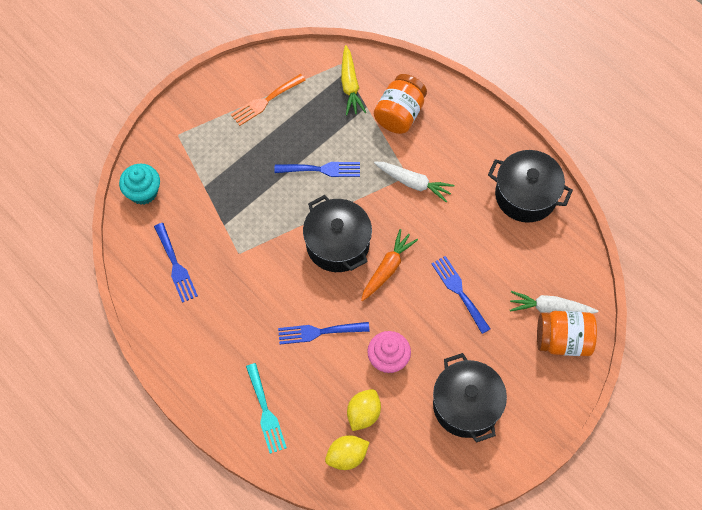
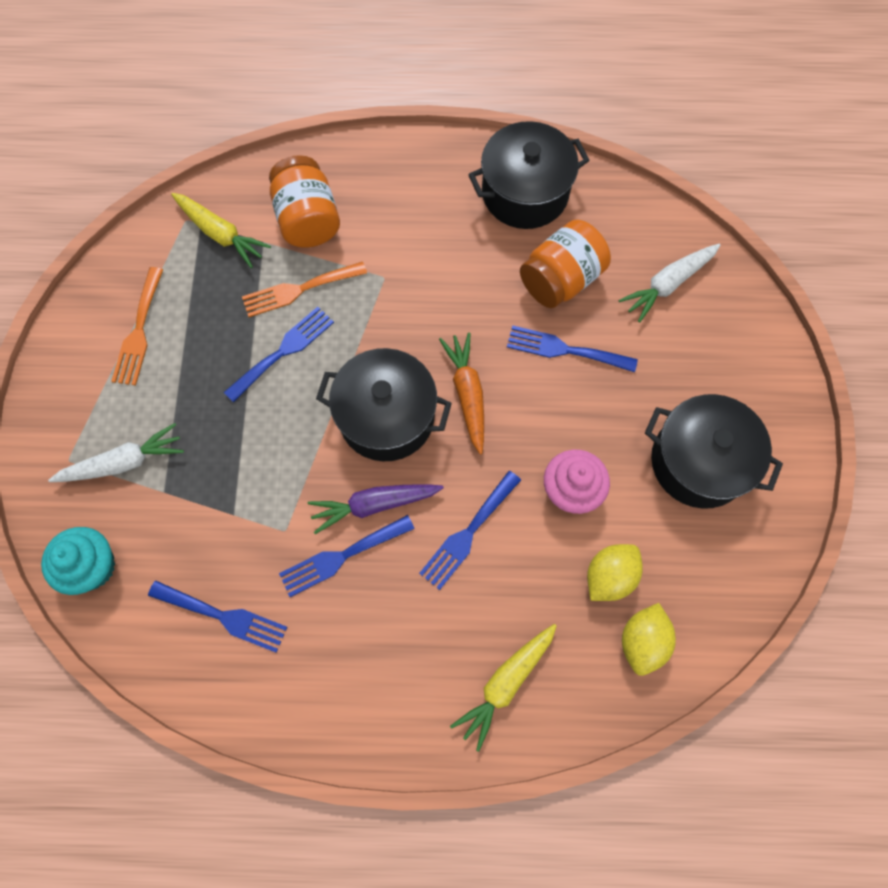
camera: 45 degrees left, 5 degrees up
turquoise fork [246,363,287,454] -> yellow carrot [450,624,557,752]
yellow lemon [347,389,381,431] -> yellow lemon turned 60 degrees clockwise [587,544,643,601]
white carrot [374,162,455,203] -> white carrot moved to [48,423,184,482]
orange jar [537,311,597,356] -> orange jar moved to [520,220,611,308]
none -> orange fork [242,262,367,317]
none -> blue fork [279,515,415,597]
none -> purple carrot [308,484,444,534]

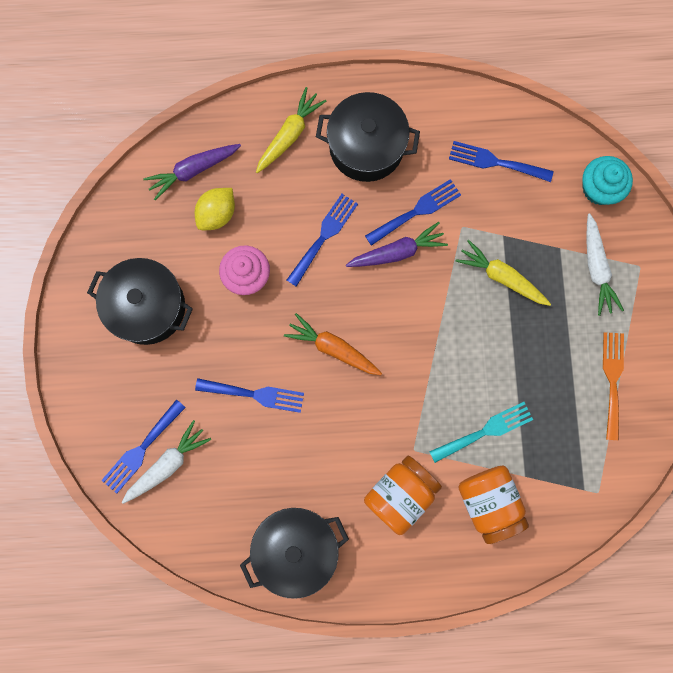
camera: 175 degrees right, 10 degrees up
white carrot [48,423,184,482] -> white carrot turned 75 degrees counterclockwise [587,213,624,316]
yellow carrot [171,193,271,268] -> yellow carrot moved to [455,240,551,306]
blue fork [224,307,334,402] -> blue fork moved to [101,399,186,494]
orange fork [242,262,367,317] -> turquoise fork [429,402,533,463]
black pot [316,348,452,461] -> black pot moved to [316,92,420,182]
orange carrot [439,332,484,454] -> orange carrot turned 135 degrees clockwise [284,313,382,375]
orange jar [520,220,611,308] -> orange jar moved to [364,456,442,535]
yellow lemon [622,603,676,676] -> purple carrot [143,144,241,200]

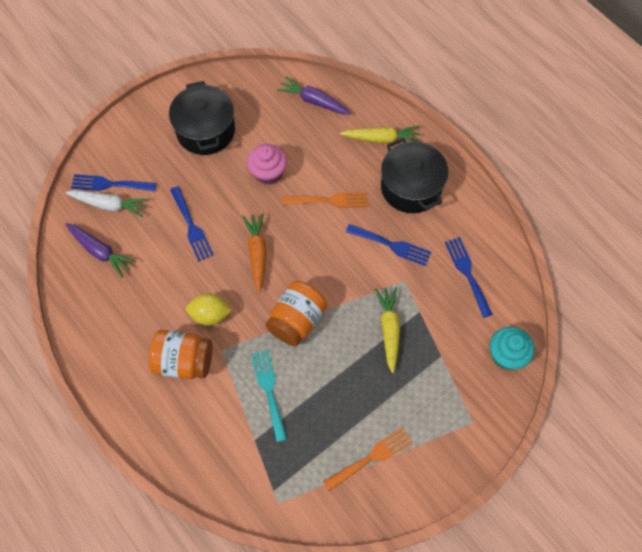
camera: 55 degrees right, 15 degrees down
yellow lemon [195,188,235,230] -> yellow lemon moved to [186,293,232,326]
black pot [240,508,349,599] -> none
blue fork [287,194,358,287] -> orange fork [283,192,368,208]
purple carrot [346,222,448,267] -> purple carrot moved to [65,223,136,278]
turquoise fork [429,402,533,463] -> turquoise fork turned 135 degrees counterclockwise [251,349,287,442]
orange jar [458,466,529,544] -> orange jar moved to [266,281,327,346]
white carrot [587,213,624,316] -> none

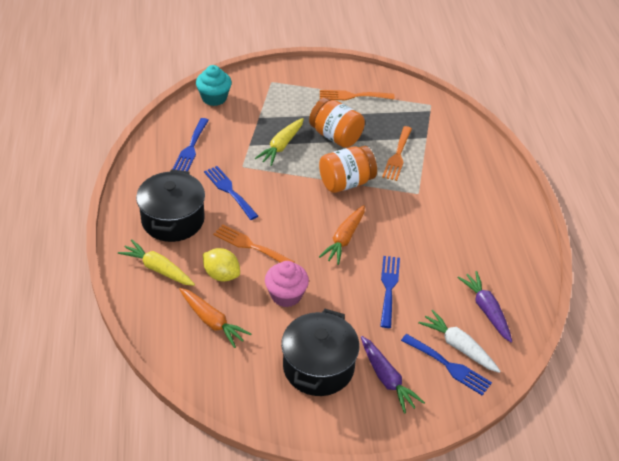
camera: 150 degrees left, 20 degrees down
orange jar [149,330,212,379] -> orange jar moved to [309,98,365,148]
yellow lemon [186,293,232,326] -> yellow lemon moved to [203,248,240,281]
turquoise fork [251,349,287,442] -> orange fork [382,126,412,181]
purple carrot [277,76,351,114] -> purple carrot moved to [361,336,425,414]
none -> orange carrot [179,288,251,348]

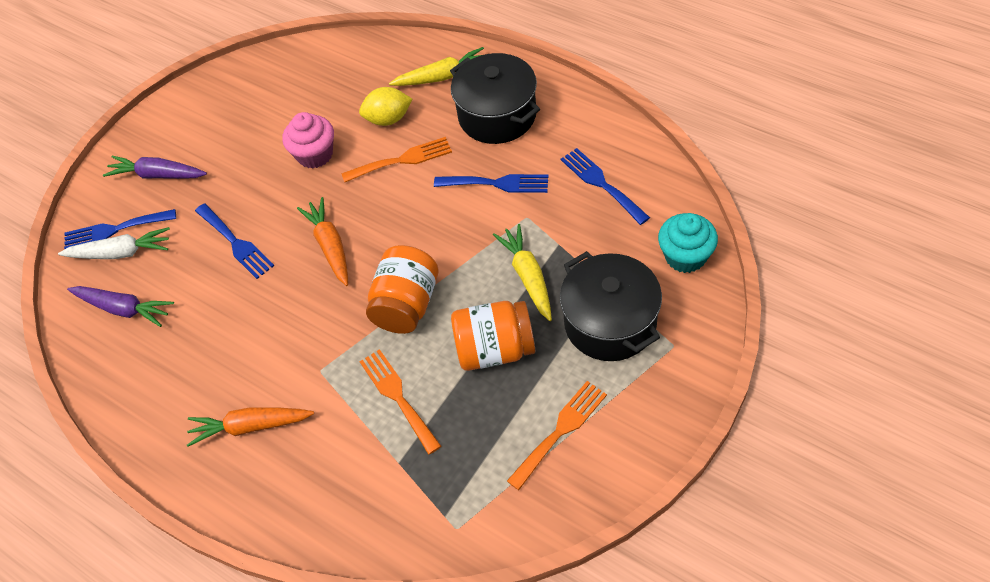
camera: 140 degrees right, 10 degrees up
orange carrot [179,288,251,348] -> orange carrot moved to [187,407,314,447]
black pot [281,309,360,396] -> black pot moved to [560,251,662,361]

